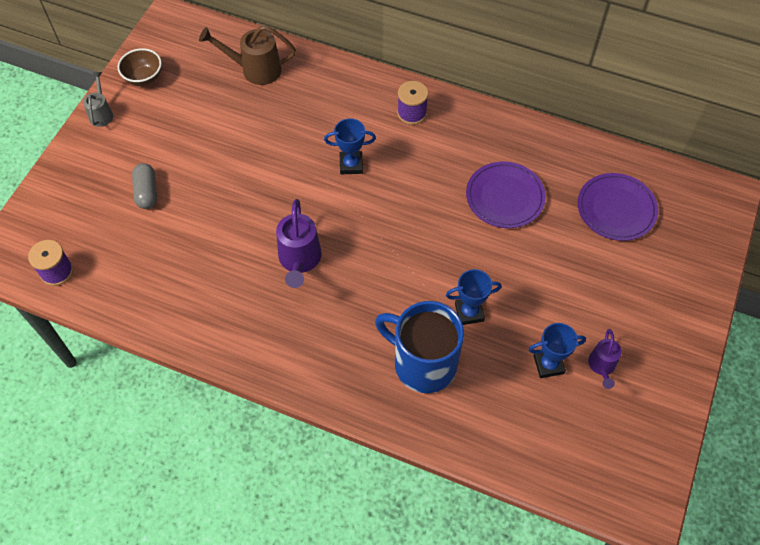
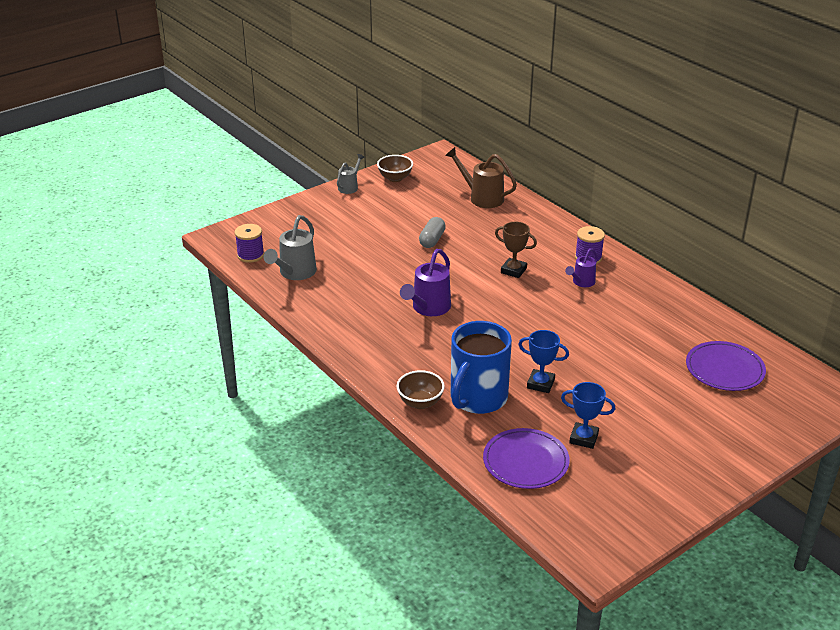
camera: 30 degrees right, 25 degrees down
grey capsule [132,163,157,209] -> grey capsule moved to [419,217,446,248]
blue trophy [324,118,376,174] -> brown trophy [495,222,537,278]
blue mug [375,301,464,393] -> blue mug turned 120 degrees counterclockwise [451,321,512,414]
purple plate [466,162,546,228] -> purple plate moved to [483,428,570,489]
purple watering can [588,329,622,389] -> purple watering can moved to [565,248,598,287]
none -> grey watering can [264,215,317,280]
none -> brown bowl [397,370,445,409]

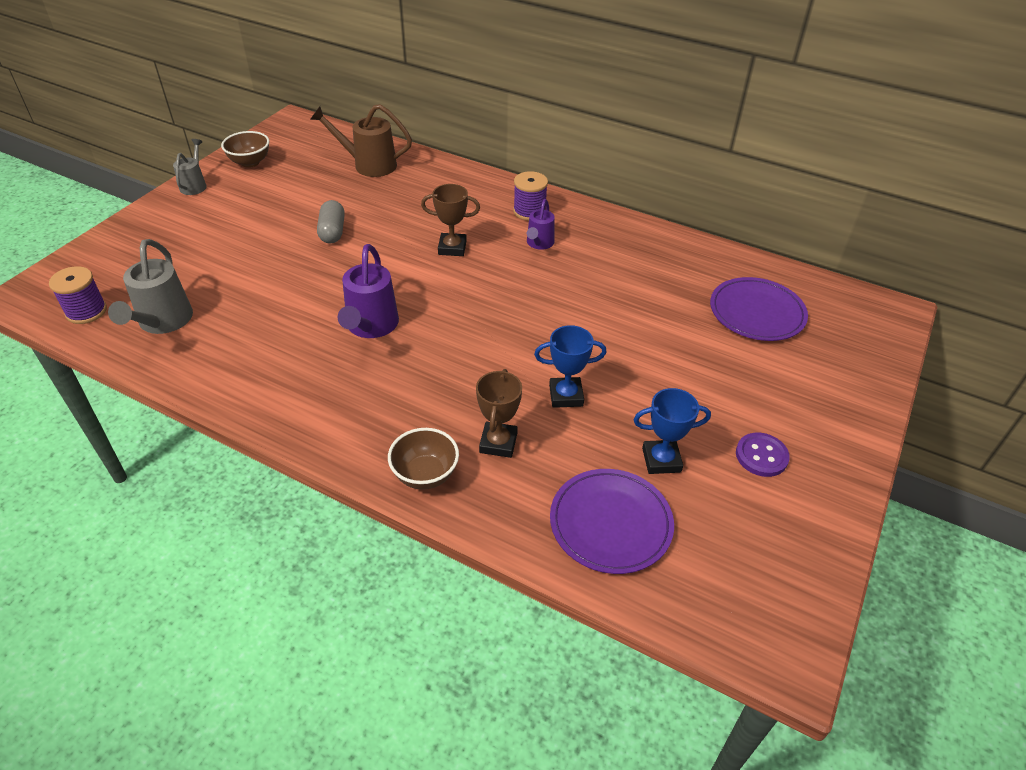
camera: 25 degrees left, 10 degrees up
blue mug [451,321,512,414] -> brown trophy [476,369,522,458]
none -> purple button [736,433,790,477]

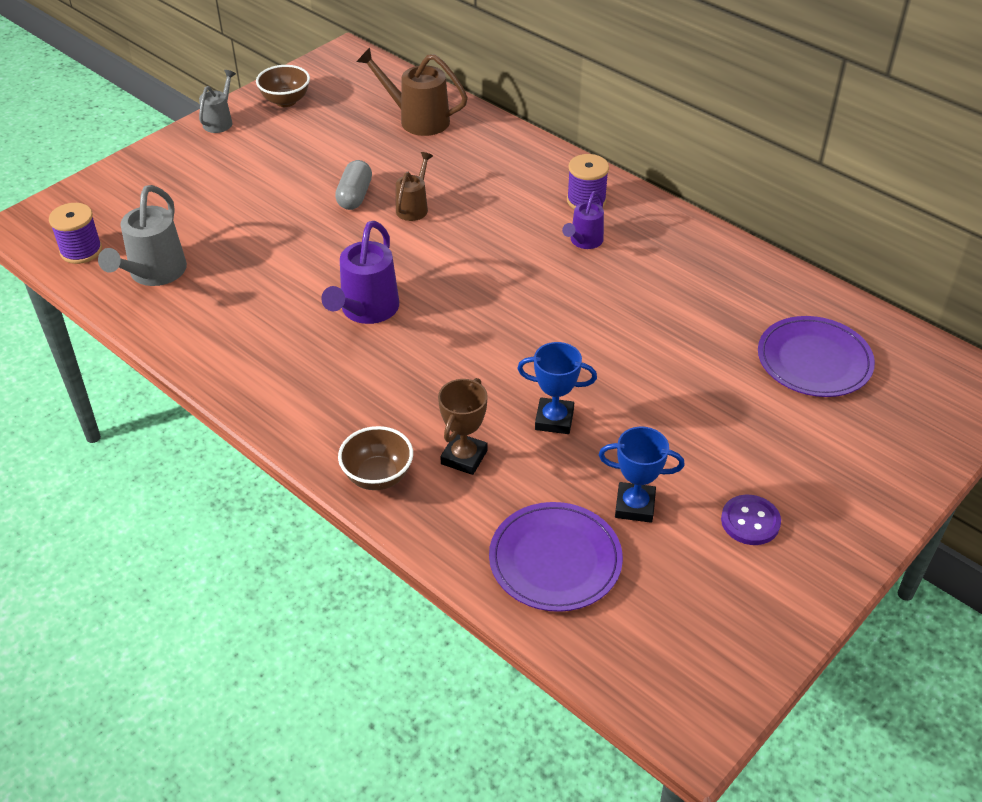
camera: 15 degrees right, 0 degrees up
brown trophy [421,184,480,256] -> none
none -> brown watering can [396,152,433,221]

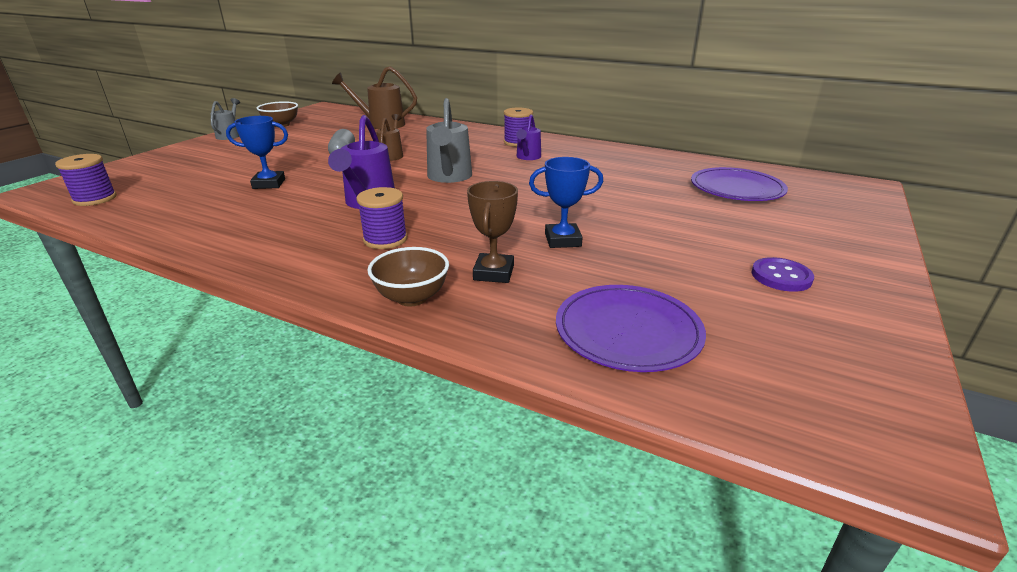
camera: 15 degrees left, 15 degrees down
grey watering can [98,185,187,286] -> grey watering can moved to [426,98,472,183]
blue trophy [599,427,685,523] -> blue trophy moved to [226,116,288,189]
none -> purple spool [356,187,407,249]

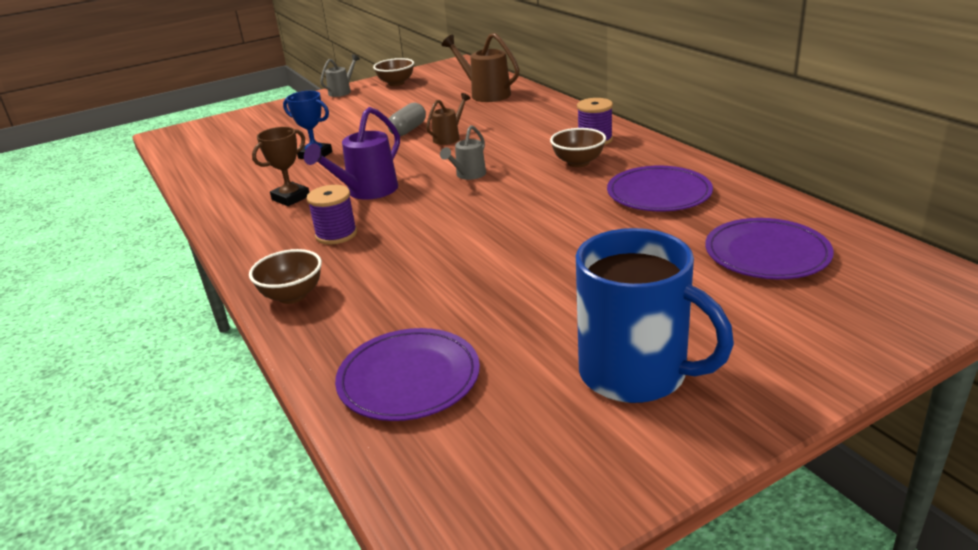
camera: 35 degrees right, 0 degrees up
purple spool [55,154,117,206] -> none
grey watering can [426,98,472,183] -> grey watering can [440,125,486,180], size x0.60
brown trophy [467,181,518,283] -> brown trophy moved to [252,127,309,206]
purple watering can [516,114,541,160] -> brown bowl [550,128,606,167]
blue trophy [529,157,603,248] -> none
purple button [751,257,814,292] -> blue mug [576,228,734,403]
none -> purple plate [607,166,713,211]

